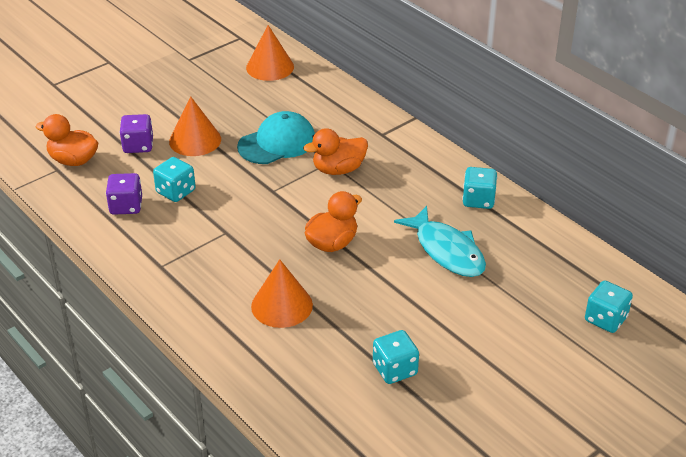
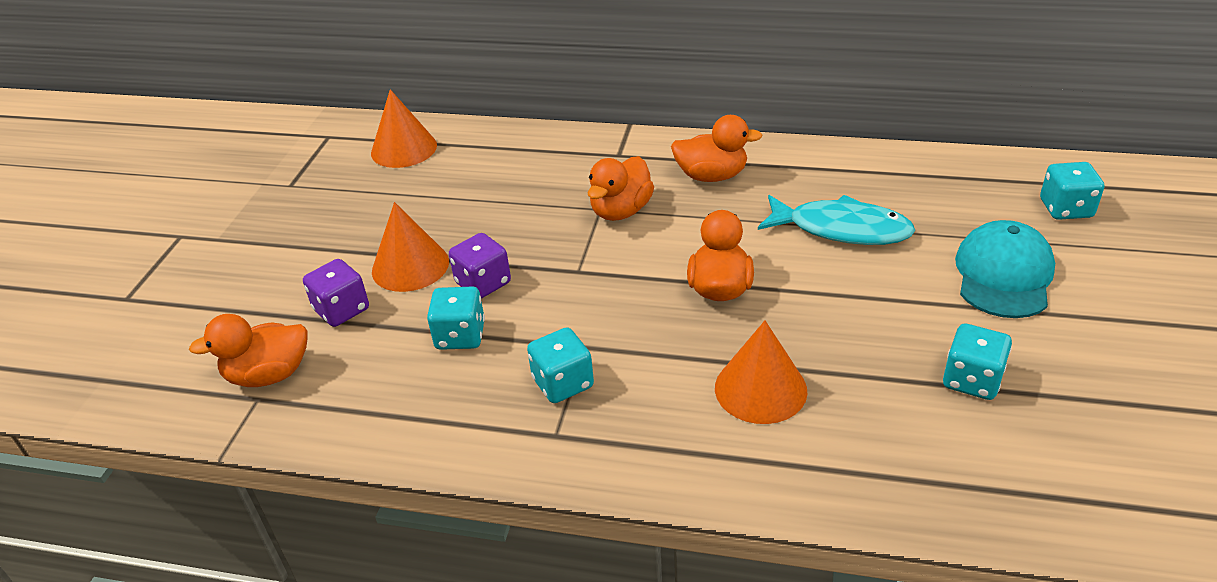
camera: 35 degrees left, 0 degrees up
purple dice [106,173,142,215] -> purple dice moved to [449,233,511,298]
turquoise cap [237,111,315,164] -> turquoise cap moved to [955,220,1055,318]
turquoise dice [462,167,497,209] -> turquoise dice moved to [527,327,594,403]
none -> orange duck [671,115,763,182]

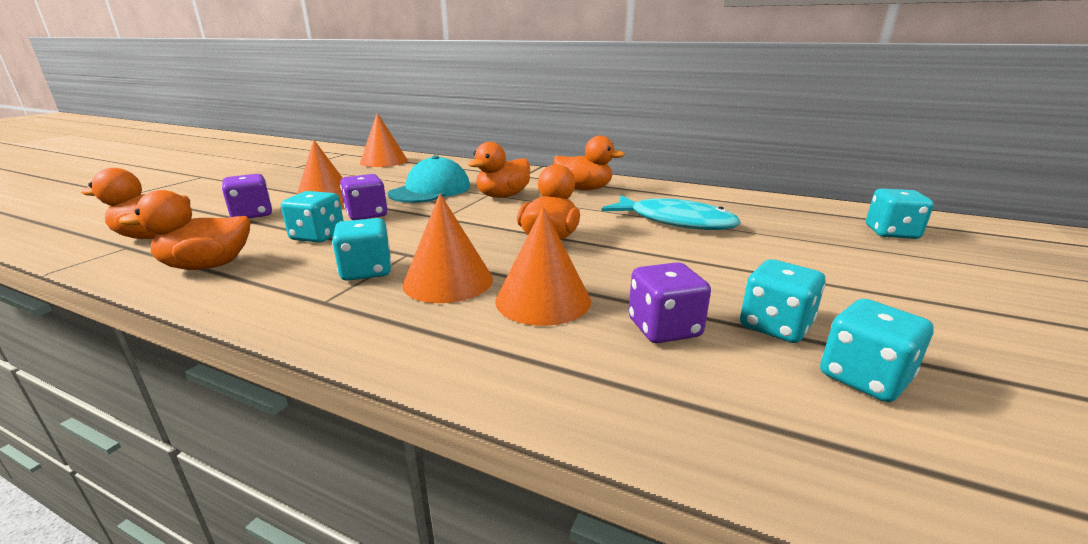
camera: 10 degrees right, 15 degrees down
turquoise cap [955,220,1055,318] -> turquoise cap moved to [388,155,470,203]
none -> orange duck [119,190,250,270]
none -> orange cone [402,194,493,303]
none -> purple dice [628,262,711,343]
none -> turquoise dice [820,299,933,402]

